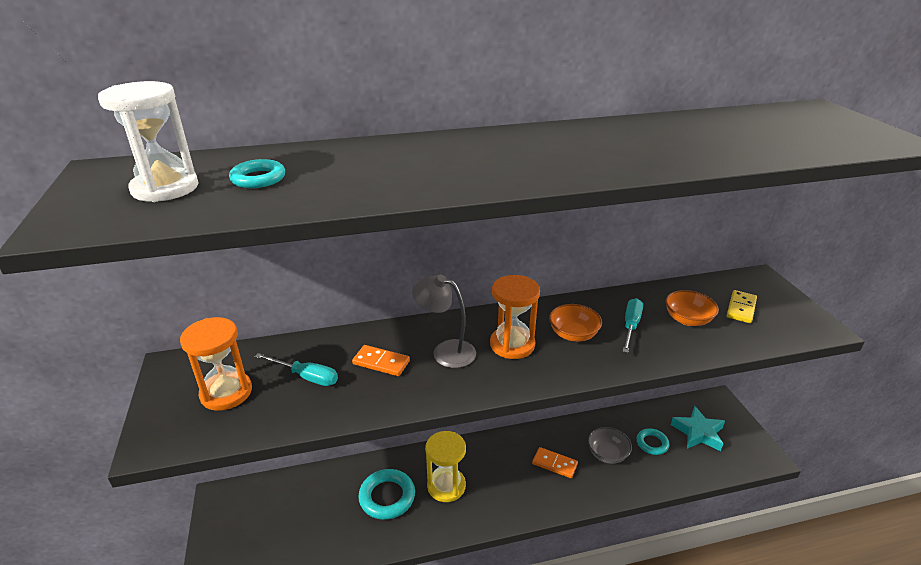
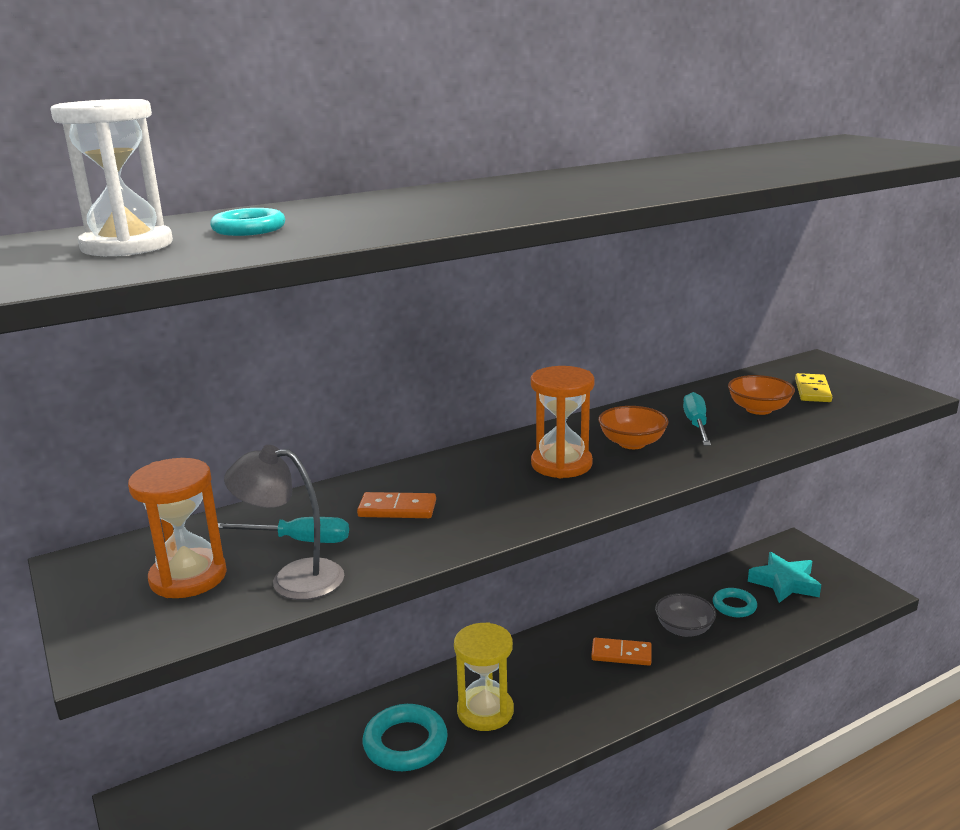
camera: 15 degrees left, 10 degrees down
grey lamp [412,275,476,368] -> grey lamp moved to [224,445,344,600]

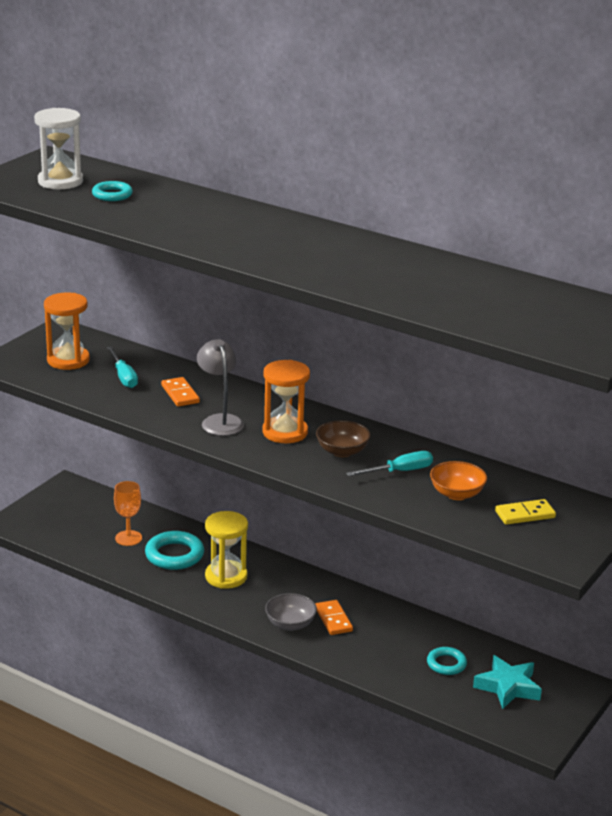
camera: 60 degrees right, 5 degrees up
grey lamp [224,445,344,600] -> grey lamp moved to [197,339,244,436]
orange bowl [598,406,669,449] -> brown bowl [316,420,371,457]
grey bowl [655,593,716,637] -> grey bowl moved to [265,593,317,631]
none -> orange goblet [114,481,142,546]

